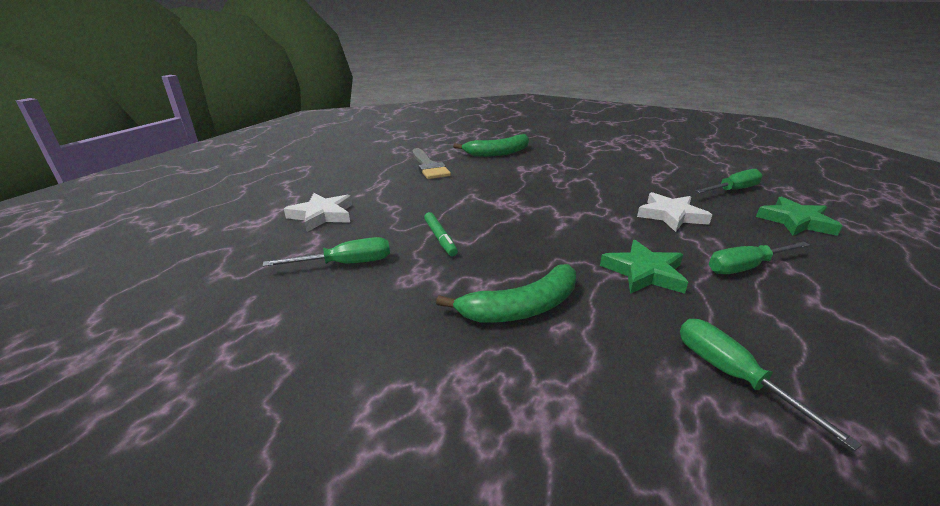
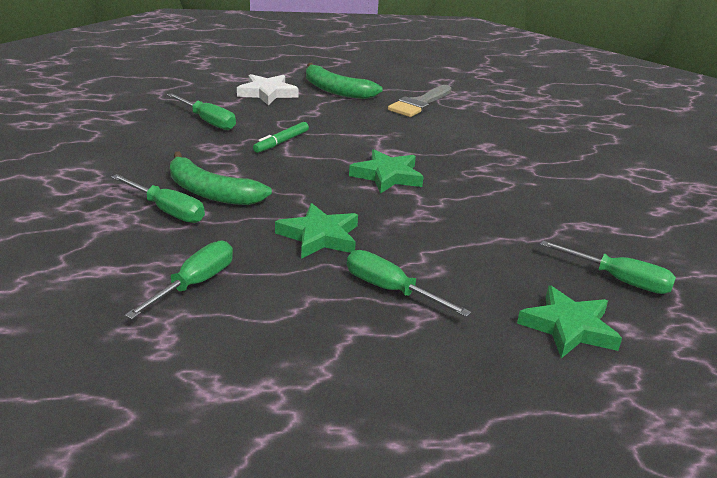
camera: 55 degrees right, 0 degrees up
green banana [453,134,529,157] -> green banana moved to [306,63,383,99]
white star [637,192,712,232] -> none
none -> green screwdriver [111,174,205,223]
none -> green star [349,149,424,194]

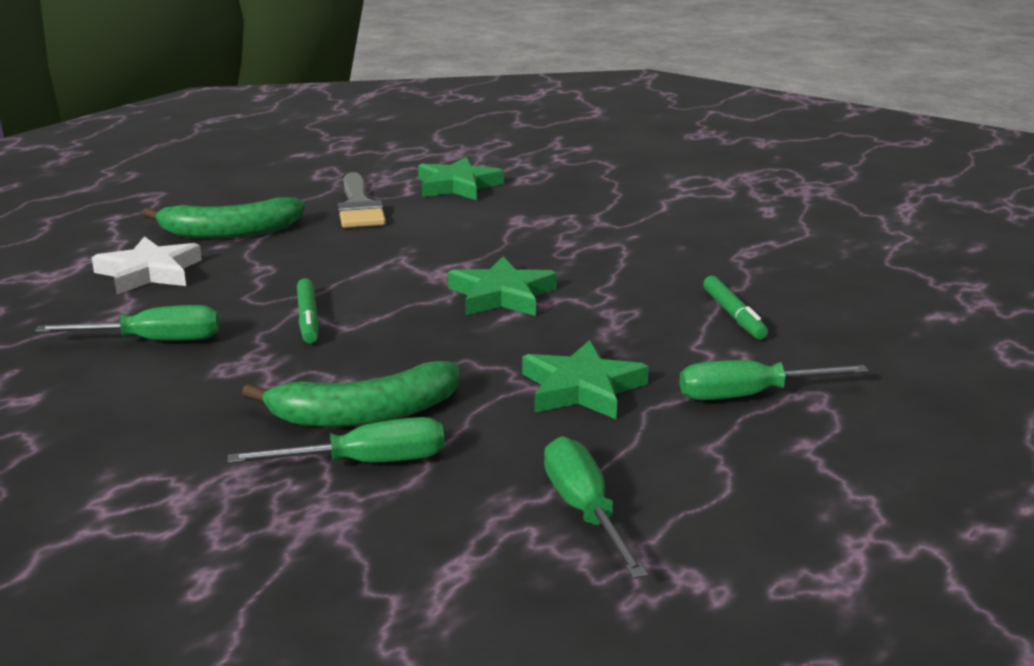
camera: 45 degrees left, 5 degrees down
green star [517,285,622,358] -> green star moved to [418,157,504,200]
green screwdriver [540,241,676,294] -> none
none -> green marker [703,276,768,339]

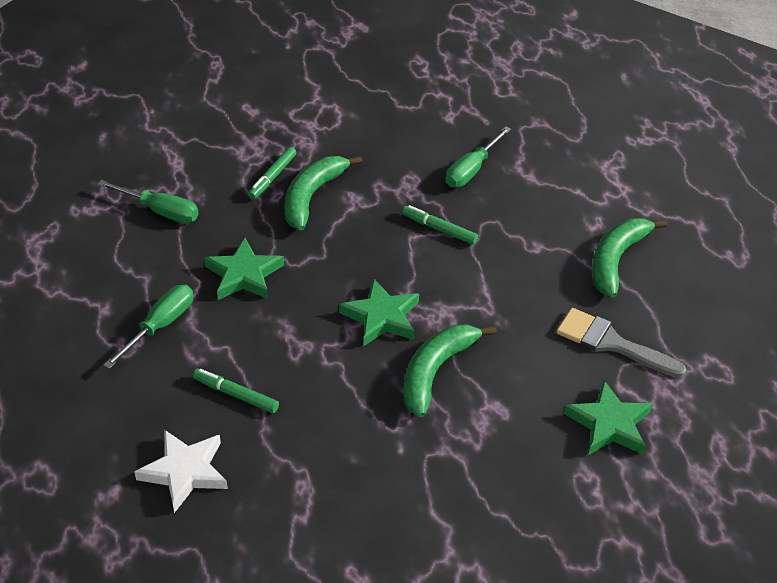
camera: 130 degrees right, 20 degrees up
white star [92,236,202,294] -> white star moved to [134,430,228,513]
green screwdriver [227,417,444,463] -> green marker [248,147,297,200]
none -> green banana [403,324,497,417]

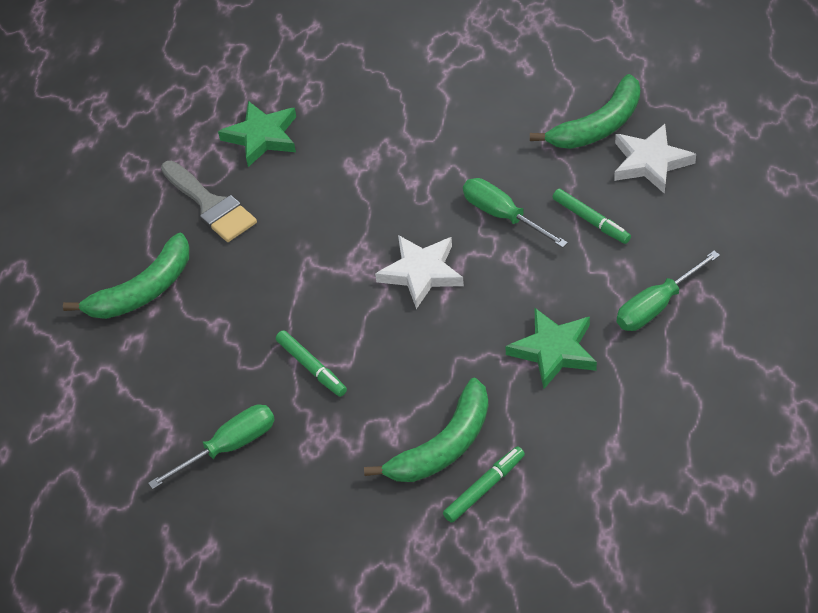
camera: 155 degrees left, 5 degrees up
green screwdriver [98,180,199,223] -> green screwdriver moved to [463,178,568,248]
green star [339,279,419,347] -> white star [375,235,464,309]
green banana [403,324,497,417] -> green banana moved to [530,74,640,149]

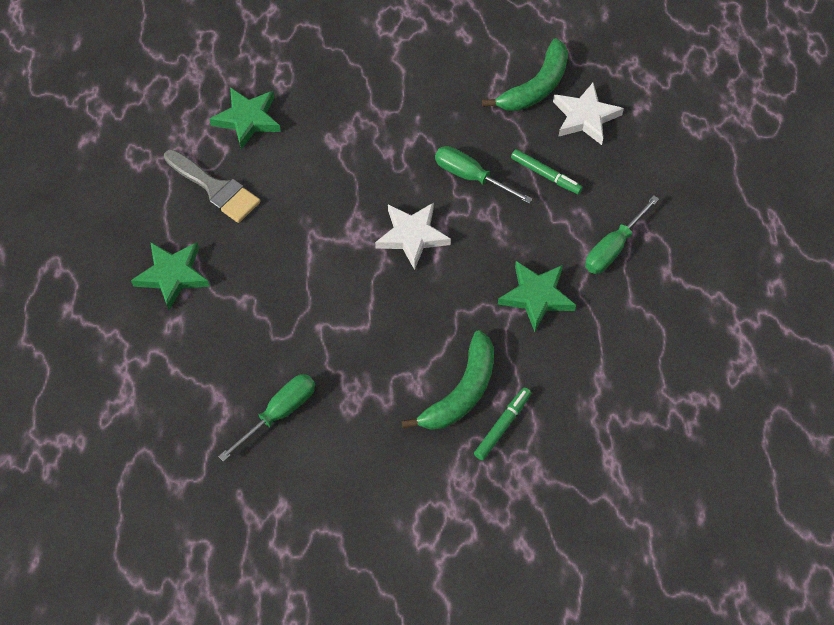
camera: 15 degrees left, 10 degrees up
green banana [63,233,189,319] -> green star [131,242,210,310]
green marker [276,330,347,397] -> none

